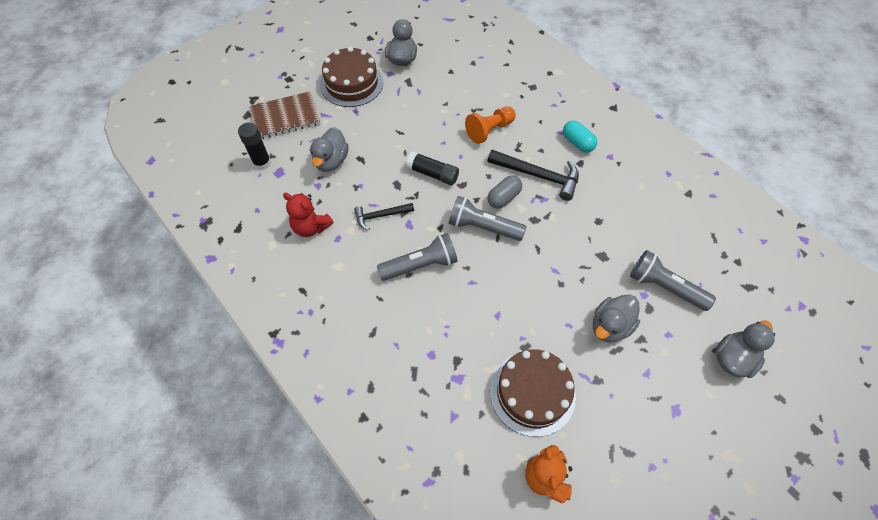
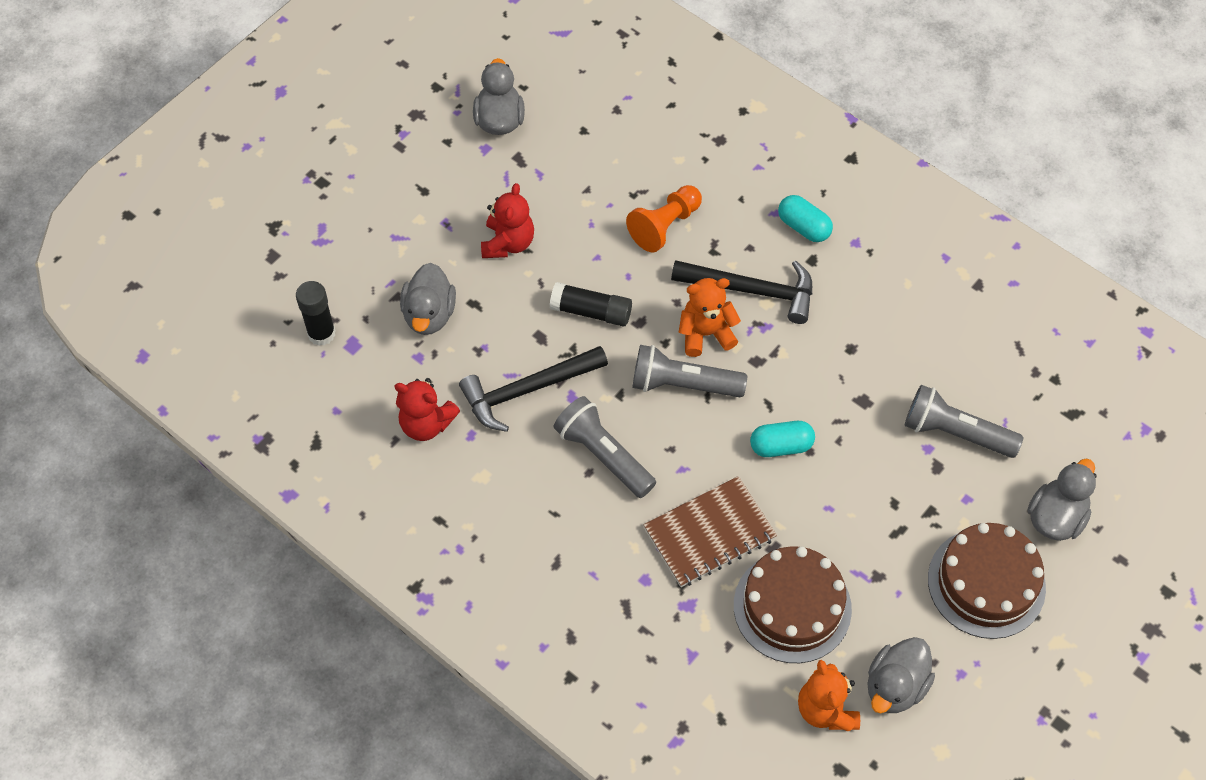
camera: 10 degrees left, 0 degrees up
brown notebook [249,91,320,139] -> brown notebook moved to [643,476,777,587]
brown cake [320,46,383,107] -> brown cake moved to [928,523,1046,639]
black hammer [354,203,414,230] -> black hammer [459,346,608,432], size x1.65
grey flashlight [377,233,458,281] -> grey flashlight turned 105 degrees counterclockwise [553,396,656,498]
grey capsule [488,175,522,209] -> orange teddy bear [679,278,741,357]
grey duck [593,294,640,343] -> grey duck moved to [867,637,935,714]
none -> red teddy bear [481,183,534,258]
none -> turquoise capsule [750,421,815,457]

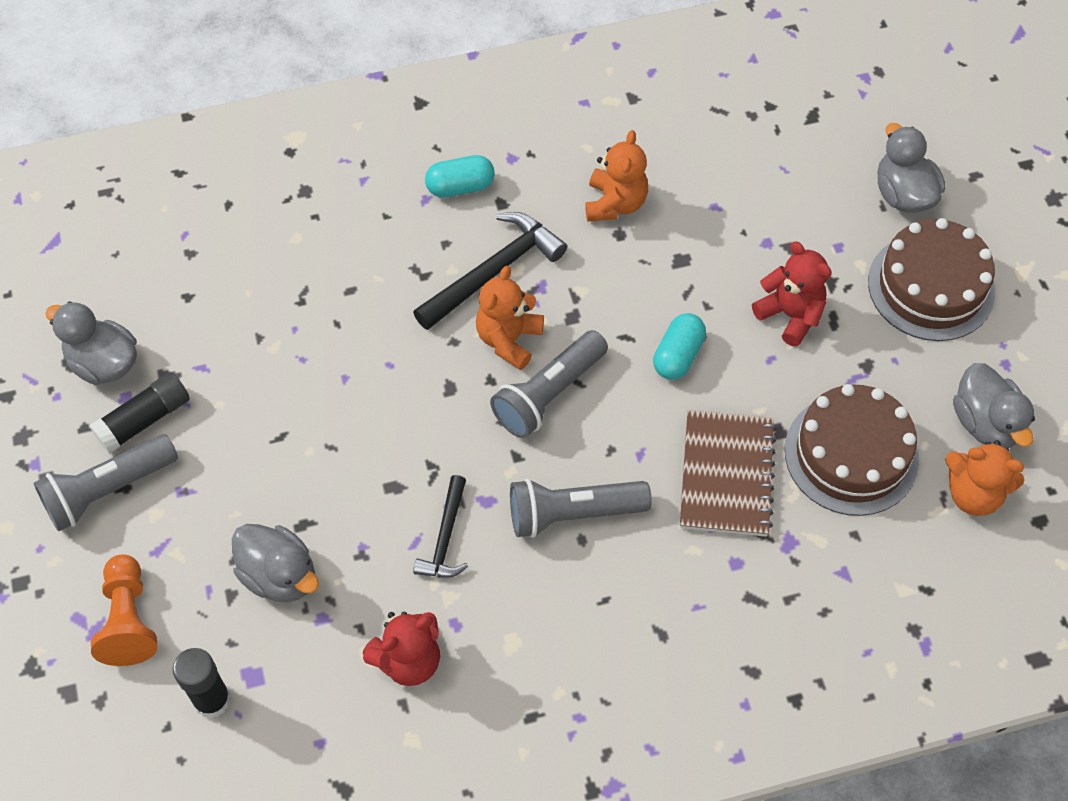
camera: 55 degrees left, 0 degrees up
black hammer [459,346,608,432] -> black hammer [413,475,468,578], size x0.61
red teddy bear [481,183,534,258] -> red teddy bear moved to [752,242,832,347]
black glue stick [550,282,632,327] -> black glue stick moved to [89,372,190,454]
orange pawn [626,185,702,252] -> orange pawn moved to [91,554,157,666]
grey flashlight [904,385,1023,458] -> grey flashlight moved to [34,434,178,531]
none -> orange teddy bear [585,130,648,221]

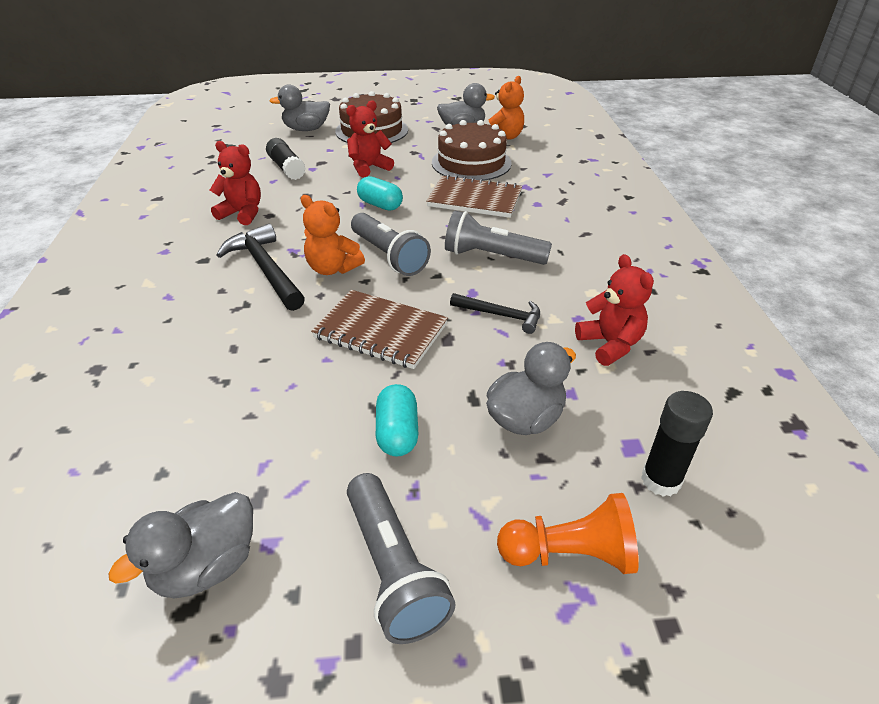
camera: 80 degrees left, 20 degrees down
black glue stick [89,372,190,454] -> black glue stick moved to [266,138,306,180]
turquoise capsule [425,155,495,198] -> turquoise capsule moved to [376,384,418,456]
grey flashlight [510,479,652,538] -> grey flashlight turned 105 degrees clockwise [445,210,552,265]
orange teddy bear [585,130,648,221] -> red teddy bear [210,141,261,225]
none -> brown notebook [311,290,448,369]

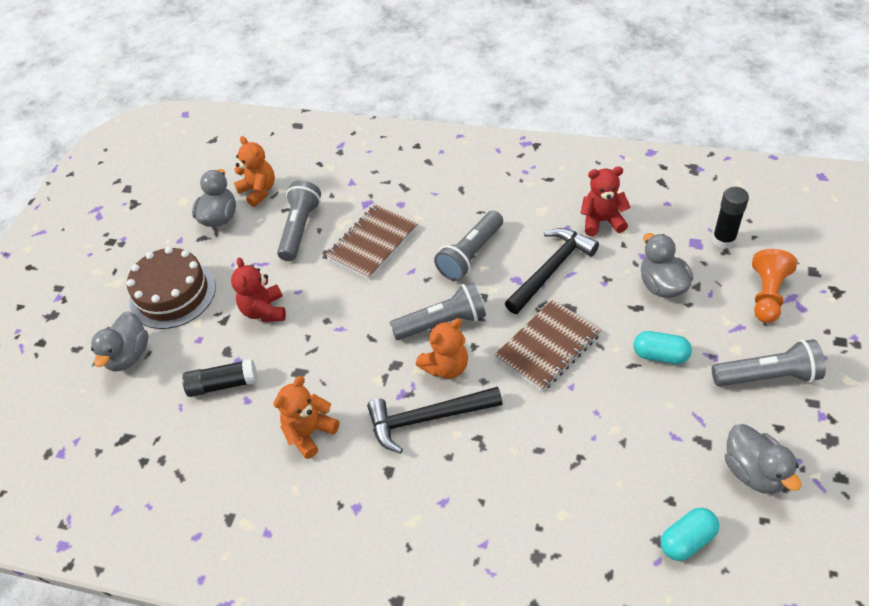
camera: 65 degrees left, 10 degrees up
red teddy bear [210,141,261,225] -> orange teddy bear [273,376,339,459]
turquoise capsule [357,176,403,211] -> turquoise capsule moved to [661,508,719,561]
brown cake [432,120,512,181] -> grey flashlight [277,180,321,261]
black hammer [450,293,540,334] -> black hammer [505,228,599,314], size x1.65

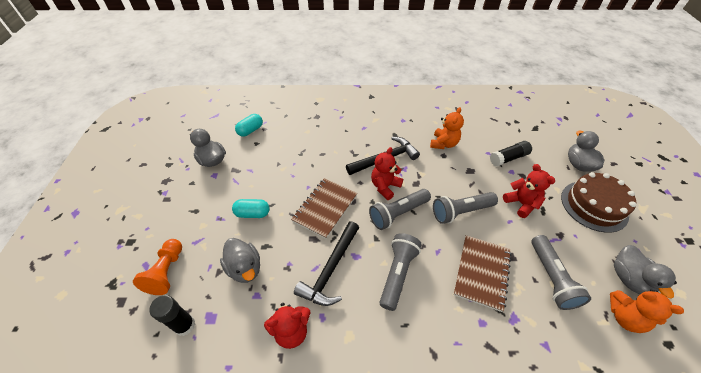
camera: 160 degrees right, 0 degrees up
orange teddy bear [416,318,468,379] -> red teddy bear [371,147,403,200]
grey flashlight [712,339,826,387] -> grey flashlight moved to [433,192,498,224]

